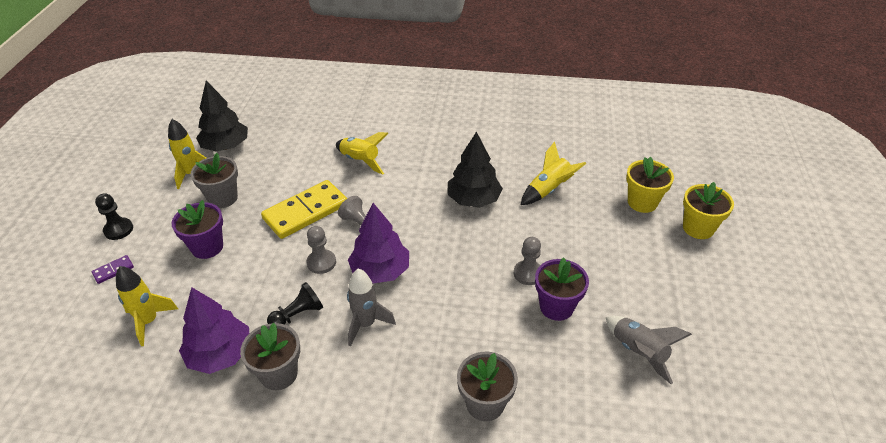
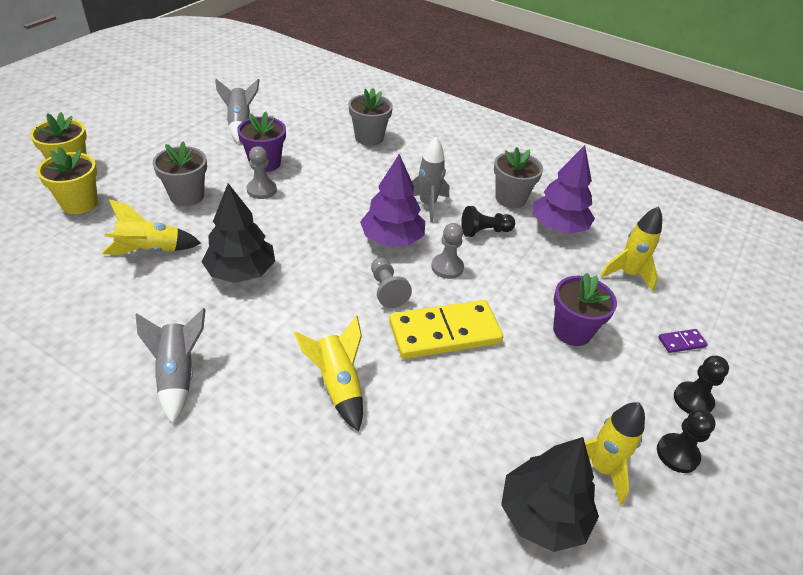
camera: 160 degrees left, 0 degrees up
grey flower pot [190,153,238,208] -> grey flower pot moved to [152,142,207,206]
none -> grey rocket [135,308,206,424]
none -> black pawn [657,409,716,473]

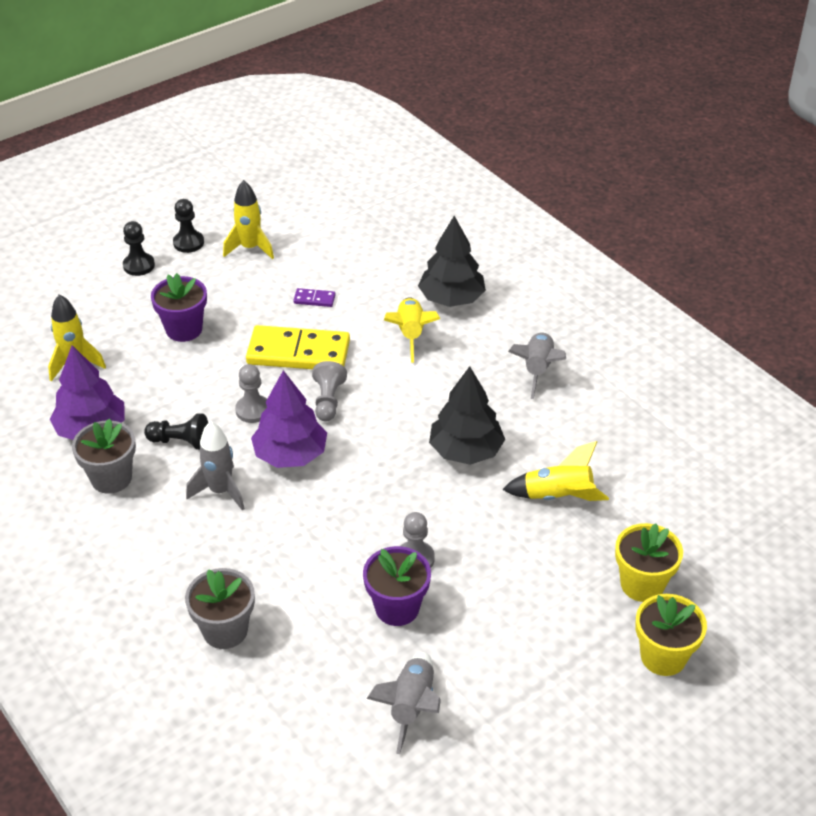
camera: 155 degrees left, 0 degrees up
grey flower pot [152,142,207,206] -> none
black tree [501,437,599,552] -> black tree moved to [418,216,486,307]
purple domino [658,329,708,353] -> purple domino moved to [293,288,336,307]

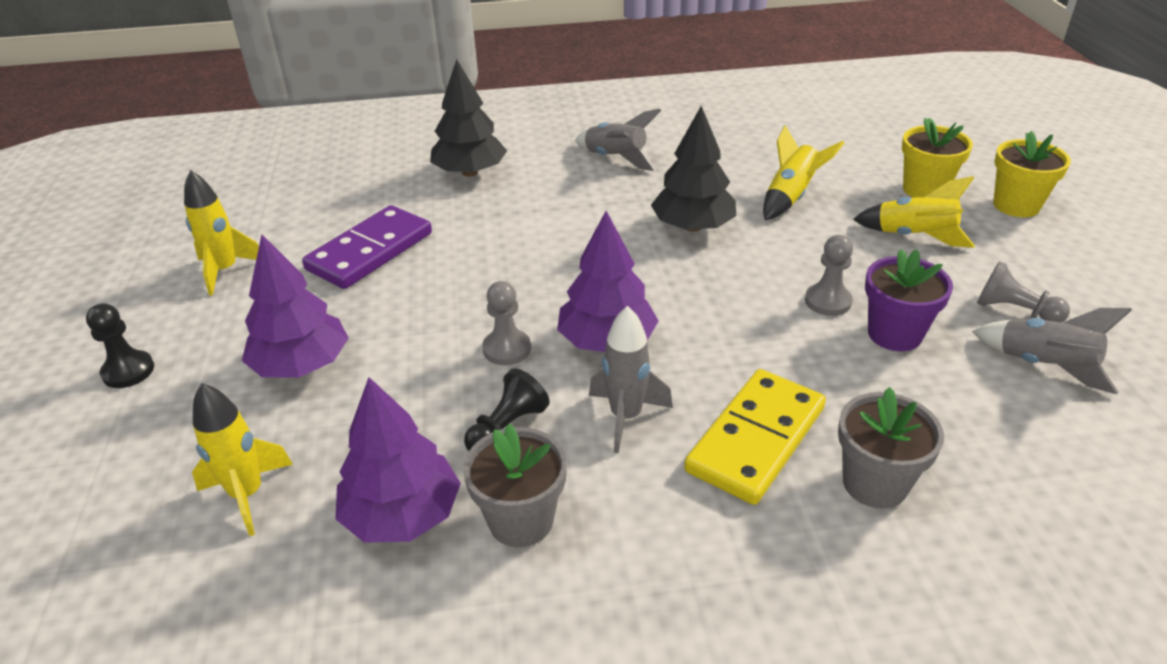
camera: 60 degrees left, 5 degrees down
purple flower pot [151,273,207,342] -> purple tree [242,235,349,378]
black pawn [173,199,204,253] -> none
yellow domino [246,325,350,369] -> yellow domino moved to [684,369,826,505]
purple domino [293,288,336,307] -> purple domino [302,205,432,289], size x2.37
grey pawn [312,361,347,421] -> grey pawn moved to [977,261,1070,323]
yellow rocket [384,297,440,363] -> yellow rocket moved to [853,176,975,248]

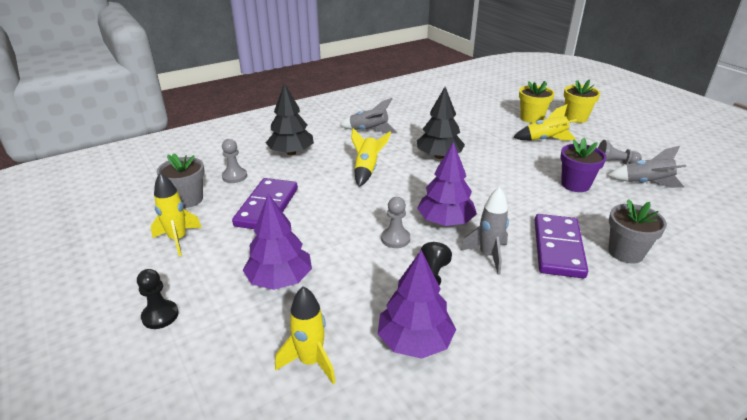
camera: 25 degrees left, 5 degrees down
grey flower pot [463,424,567,547] -> grey flower pot moved to [157,153,205,208]
yellow domino [684,369,826,505] -> purple domino [535,214,588,278]
yellow rocket [763,125,844,220] -> yellow rocket moved to [351,128,391,187]
grey pawn [805,235,853,316] -> grey pawn moved to [222,139,247,183]

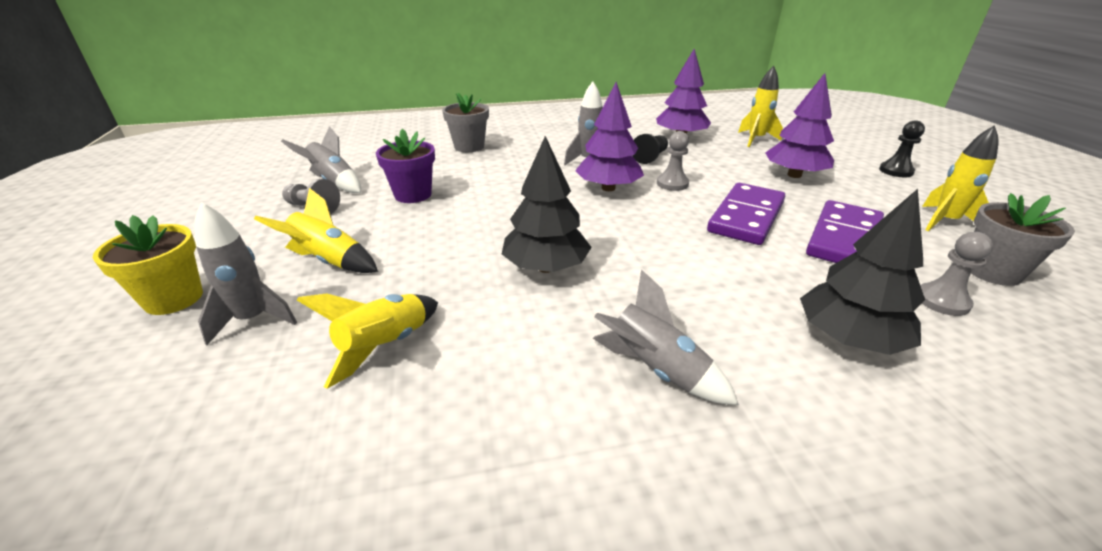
camera: 160 degrees left, 0 degrees up
yellow rocket [351,128,391,187] -> yellow rocket moved to [297,294,438,389]
yellow flower pot [519,81,555,123] -> grey rocket [195,202,297,345]
purple domino [535,214,588,278] -> purple domino moved to [707,183,785,245]

